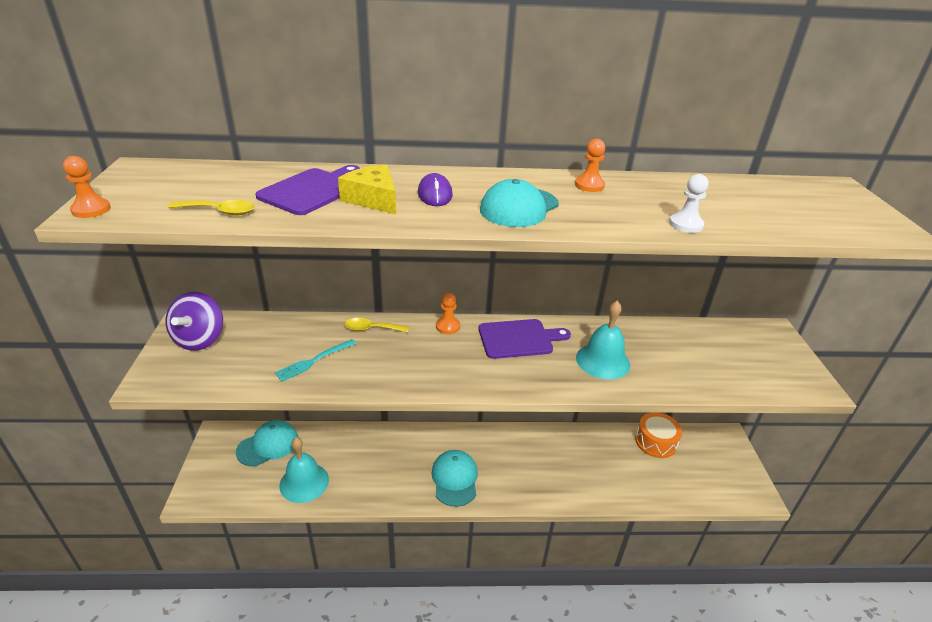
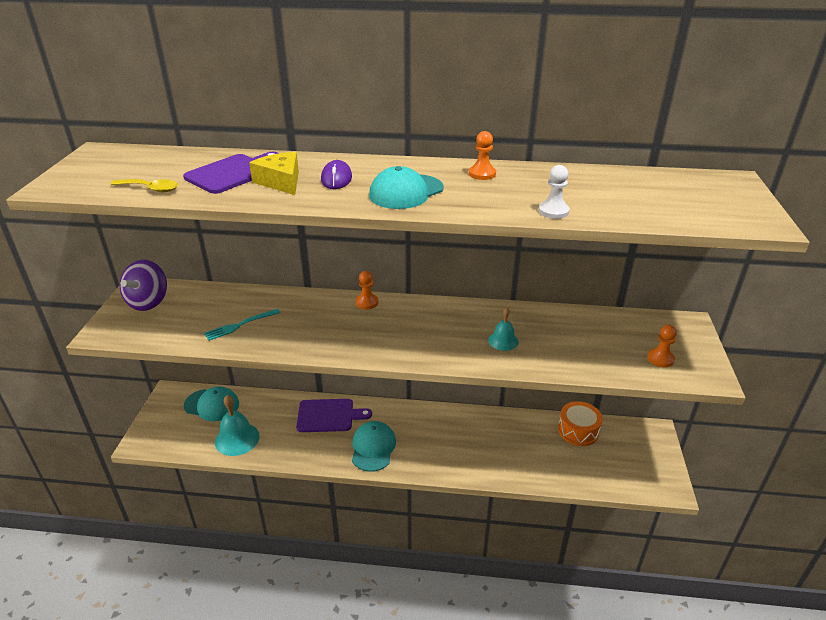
camera: 10 degrees right, 0 degrees up
orange pawn [63,156,111,218] -> orange pawn moved to [648,325,677,367]
turquoise cap [236,420,298,467] -> turquoise cap turned 45 degrees clockwise [184,386,239,421]
yellow spoon [345,318,409,332] -> none
purple cutting board [478,319,571,359] -> purple cutting board moved to [296,399,372,432]
turquoise bell [576,301,630,380] -> turquoise bell [488,308,519,351], size x0.59

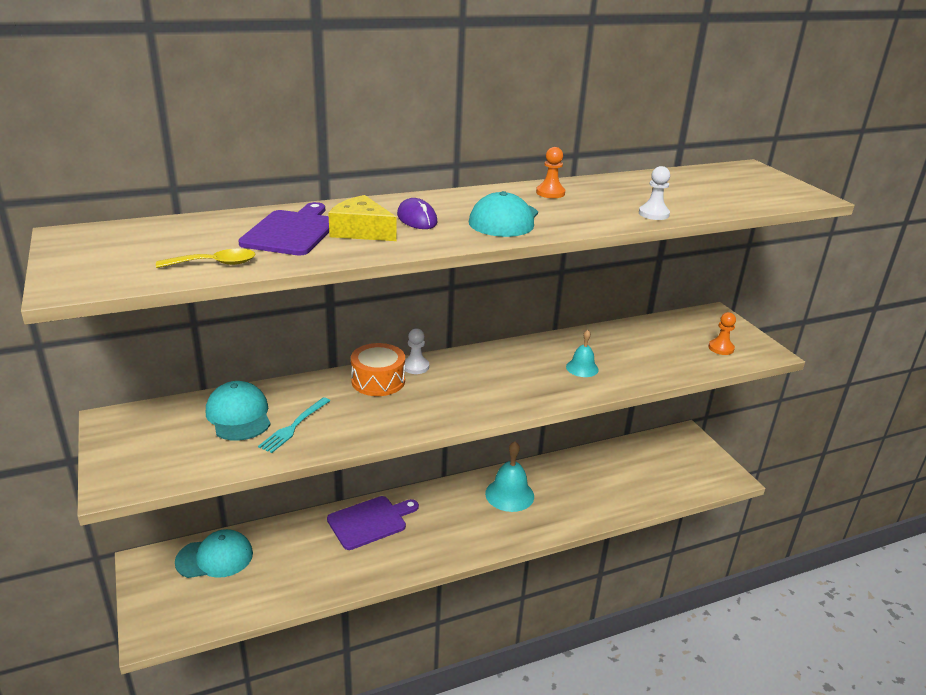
camera: 30 degrees left, 5 degrees down
purple spinning top [120,260,167,311] -> none
turquoise bell [215,395,260,456] -> turquoise bell moved to [485,441,534,512]
turquoise cap [352,421,396,472] -> turquoise cap moved to [206,381,271,441]
orange pawn [356,271,379,309] -> white pawn [403,328,429,374]
orange drum [558,401,603,446] -> orange drum moved to [351,343,405,396]

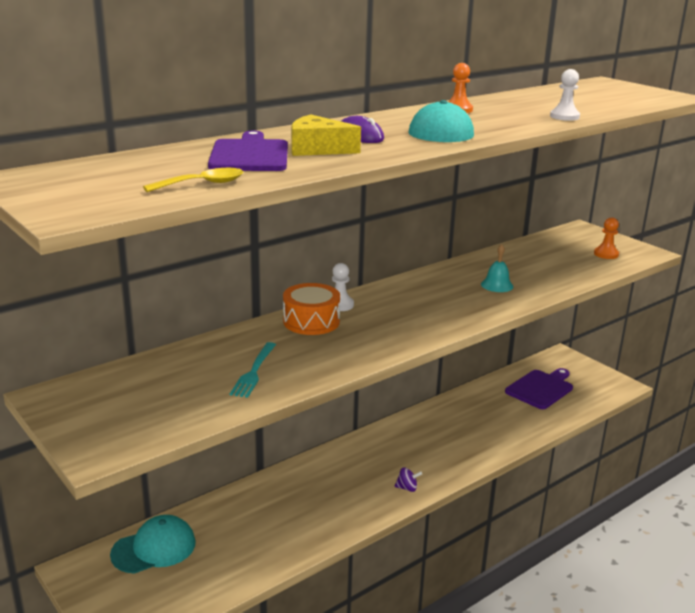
camera: 15 degrees left, 5 degrees down
turquoise cap [206,381,271,441] -> none
purple cutting board [327,496,419,550] -> purple cutting board moved to [505,368,573,409]
turquoise bell [485,441,534,512] -> none
none -> purple spinning top [394,467,422,492]

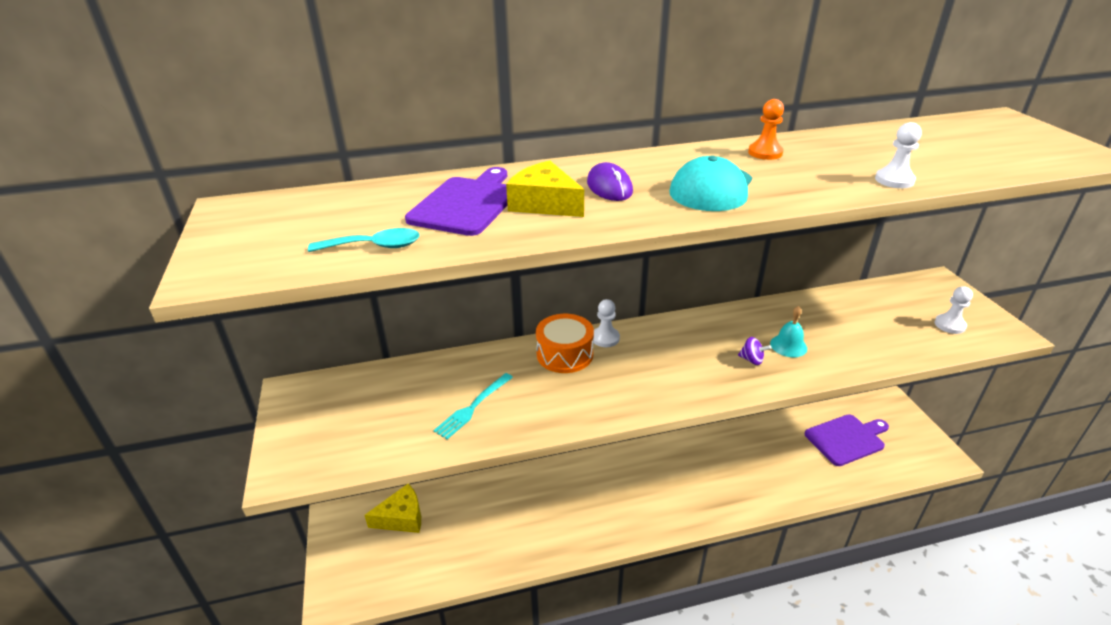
camera: 25 degrees right, 10 degrees up
turquoise cap [110,515,196,574] -> yellow cheese [365,484,421,533]
yellow spoon [143,168,243,192] -> turquoise spoon [308,228,420,252]
purple spinning top [394,467,422,492] -> purple spinning top moved to [738,337,771,365]
orange pawn [594,217,619,259] -> white pawn [934,286,973,334]

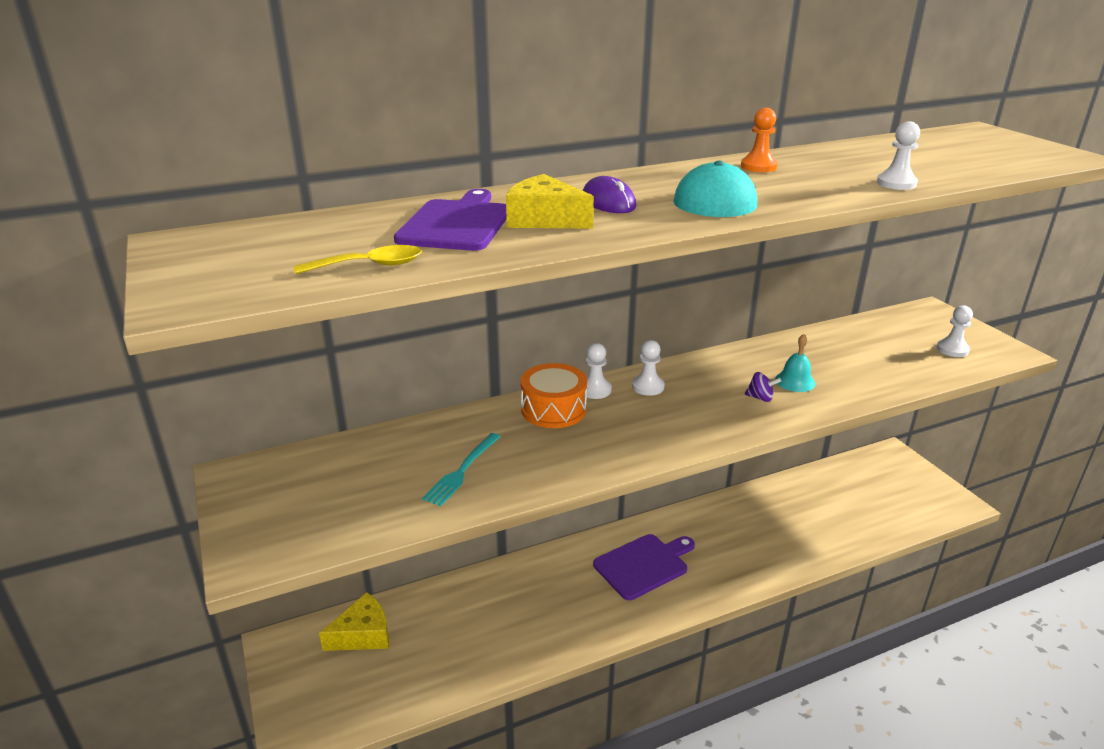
camera: 10 degrees left, 5 degrees down
turquoise spoon [308,228,420,252] -> yellow spoon [294,245,422,274]
purple cutting board [805,414,889,466] -> purple cutting board moved to [593,534,695,600]
none -> white pawn [632,340,665,396]

